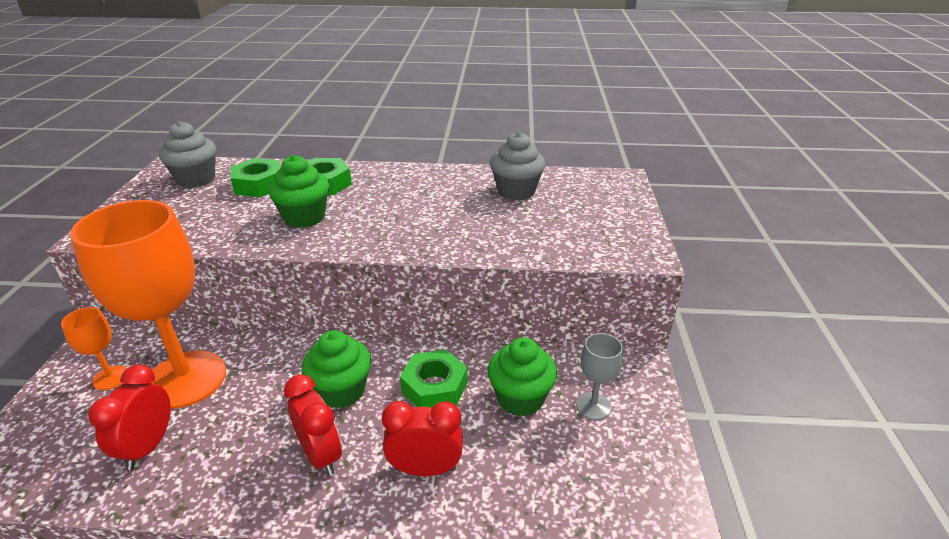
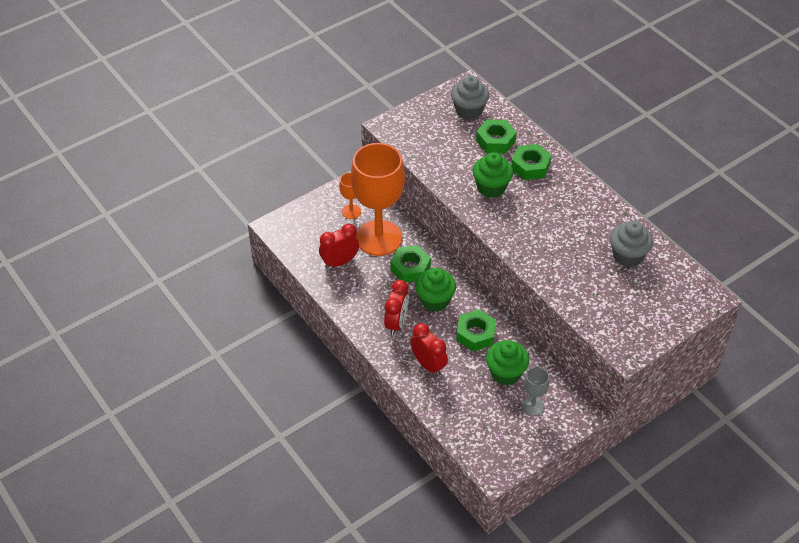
camera: 50 degrees right, 15 degrees up
none -> green nut [390,245,431,282]

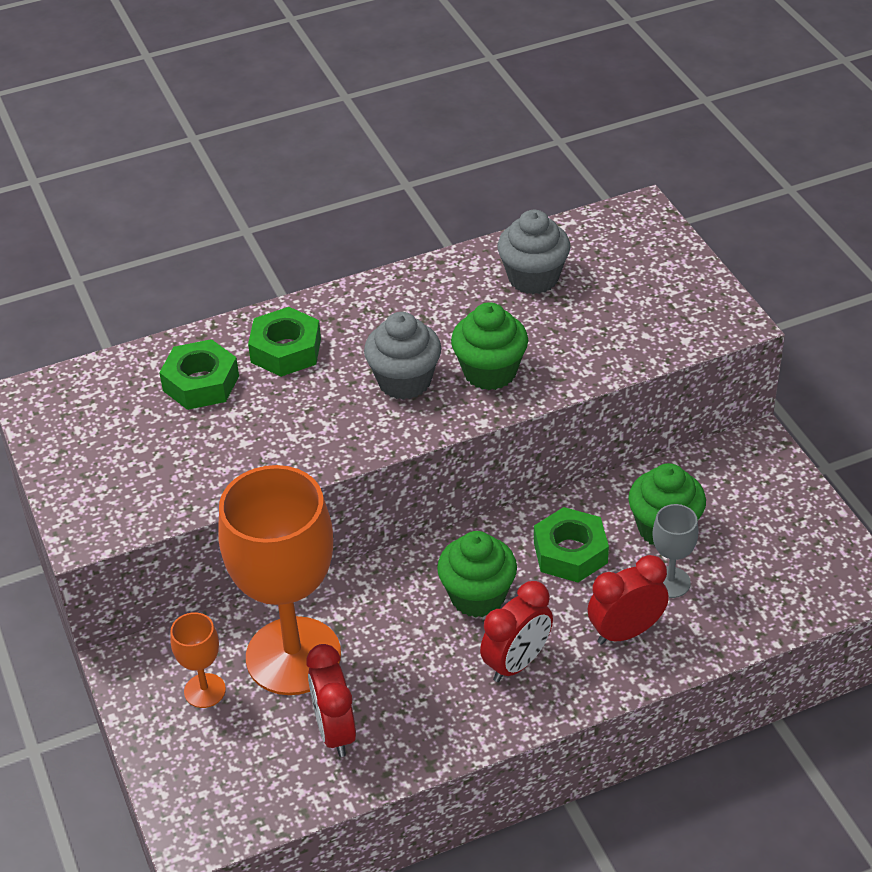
camera: 75 degrees left, 5 degrees down
red clock [384,280,409,335] -> red clock turned 105 degrees clockwise [480,581,553,682]
green nut [390,245,431,282] -> none
grey cupcake [451,75,489,120] -> grey cupcake moved to [364,312,441,400]
green cupcake [472,152,513,198] -> green cupcake moved to [451,302,528,390]
grey goblet [522,367,550,416] -> grey goblet moved to [652,504,699,598]

